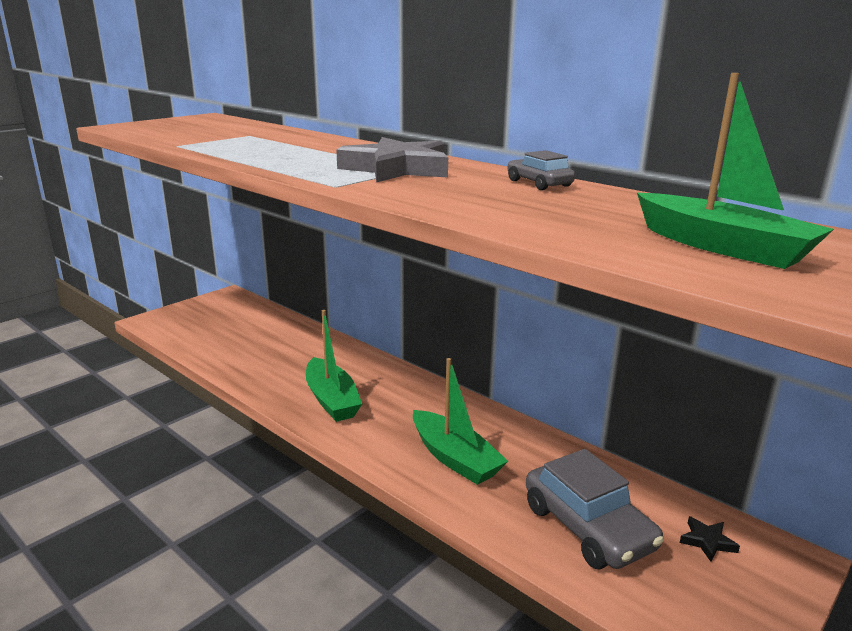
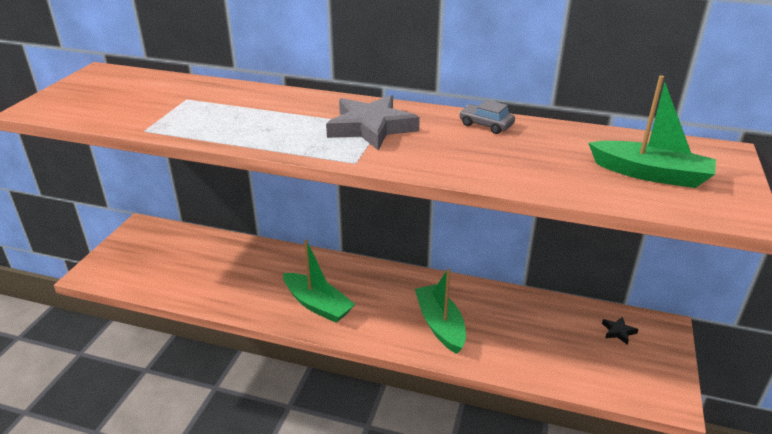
camera: 25 degrees left, 10 degrees up
green boat [413,358,508,485] -> green boat turned 135 degrees counterclockwise [415,269,466,354]
grey car [526,449,664,569] -> none

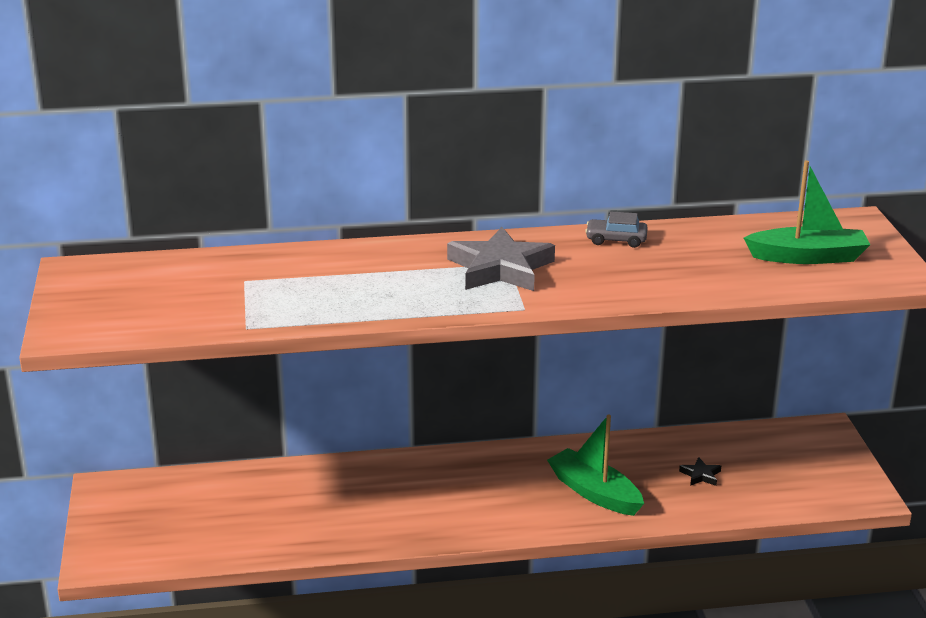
camera: 25 degrees left, 5 degrees down
green boat [283,240,355,323] -> none
black star [602,317,639,345] -> black star moved to [679,457,721,486]

